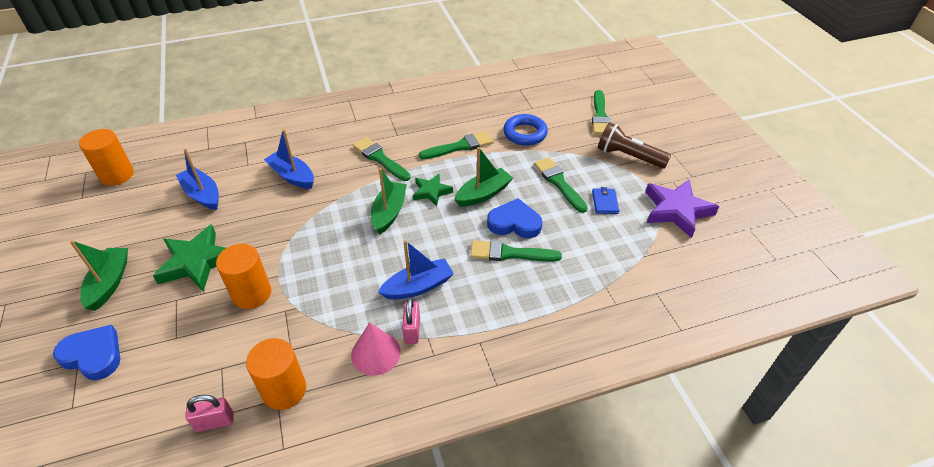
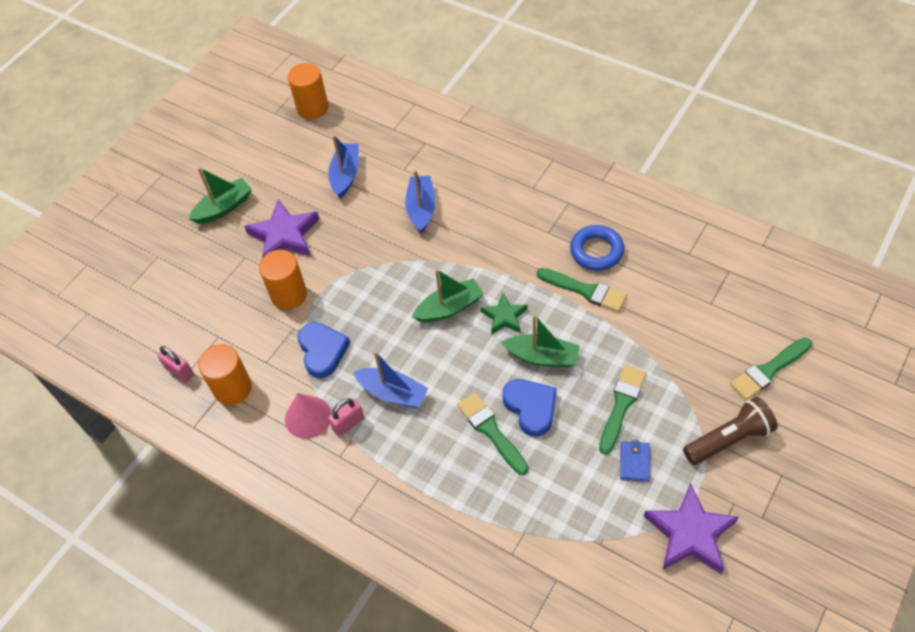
camera: 55 degrees right, 10 degrees up
blue heart [53,324,120,380] -> blue heart moved to [298,322,350,378]
green star [153,224,226,292] -> purple star [244,199,320,258]
green brush [353,137,411,181] -> none
blue ring [503,114,548,146] -> blue ring moved to [570,225,624,271]
blue wallet [592,187,619,214] -> blue wallet turned 45 degrees counterclockwise [620,440,650,482]
brown flashlight [598,122,671,169] -> brown flashlight turned 75 degrees clockwise [683,397,778,465]

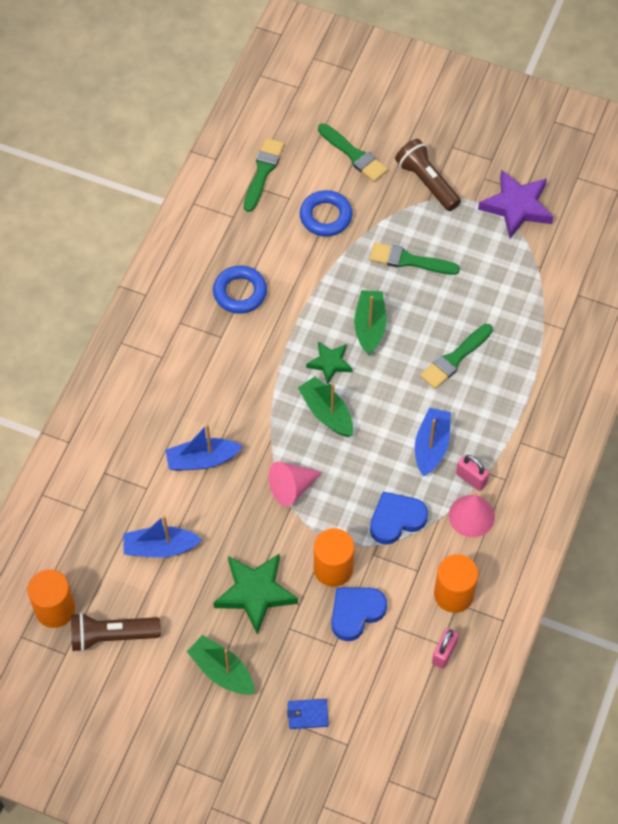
camera: 105 degrees left, 5 degrees up
purple star [244,199,320,258] -> green star [214,553,298,634]
blue heart [503,379,556,436] -> blue heart moved to [331,587,387,641]
green brush [537,268,627,312] -> green brush moved to [244,138,284,212]
blue wallet [620,440,650,482] -> blue wallet moved to [287,699,329,729]
none -> brown flashlight [71,612,161,652]
none -> pink cone [269,462,323,507]
none -> blue ring [300,190,352,237]

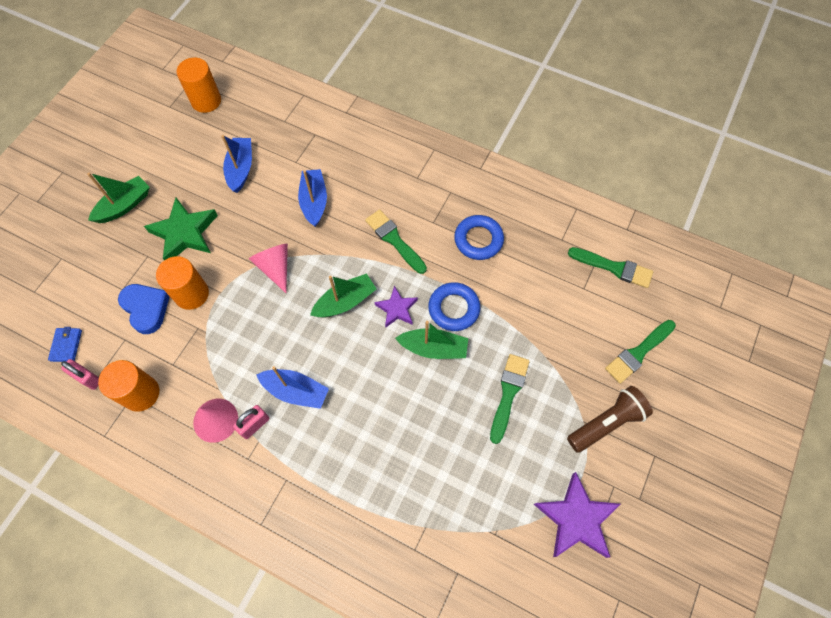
camera: 95 degrees right, 5 degrees up
brown flashlight [71,612,161,652] -> none
blue wallet [287,699,329,729] -> blue wallet moved to [48,327,82,362]
blue ring [300,190,352,237] -> blue ring moved to [428,282,480,331]
green star [306,342,353,384] -> purple star [374,286,418,327]
blue heart [370,492,428,545] -> none
green brush [420,324,493,389] -> green brush moved to [365,209,427,274]

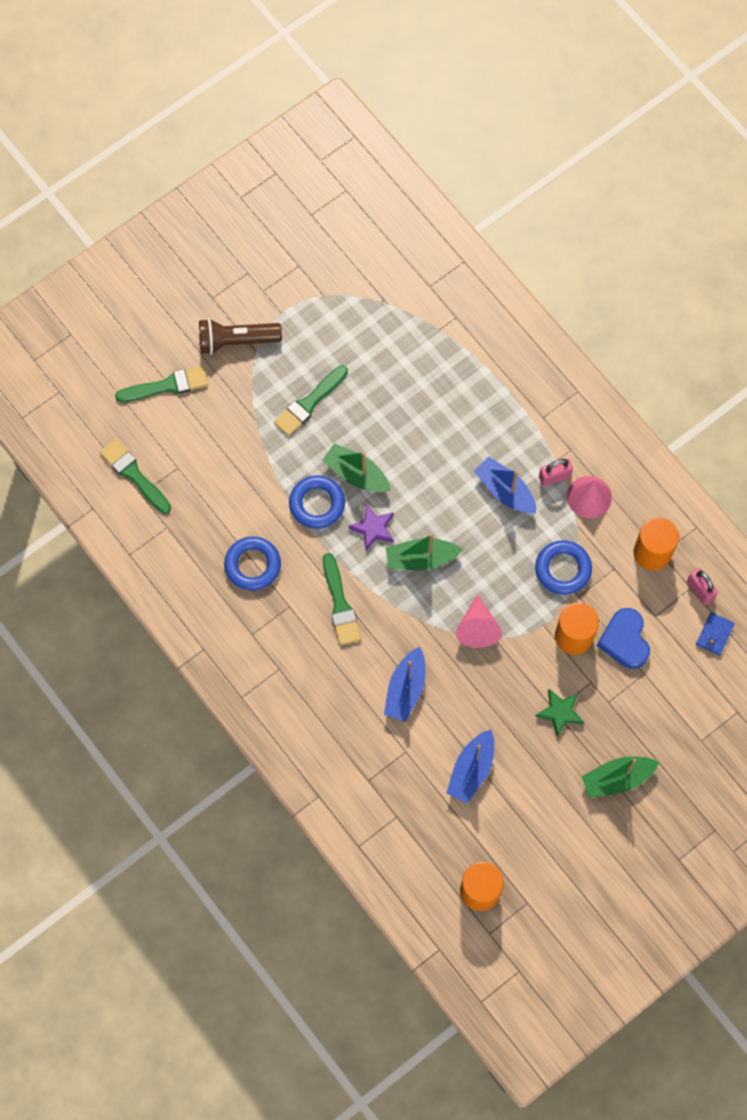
camera: 155 degrees left, 5 degrees up
green star [144,198,218,260] -> green star [535,689,584,737], size x0.59
purple star [534,472,621,558] -> none
none -> blue ring [535,540,592,595]

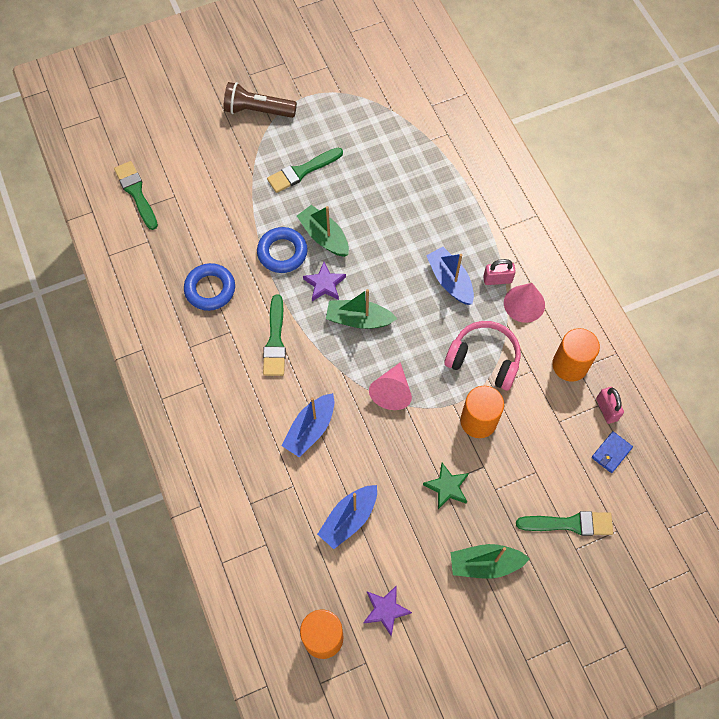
camera: 15 degrees right, 5 degrees down
green brush [115,366,208,402] -> green brush moved to [516,511,613,536]
blue ring [535,540,592,595] -> pink headphones [444,321,521,391]
blue heart [597,608,650,669] -> none
none -> purple star [363,585,412,636]

